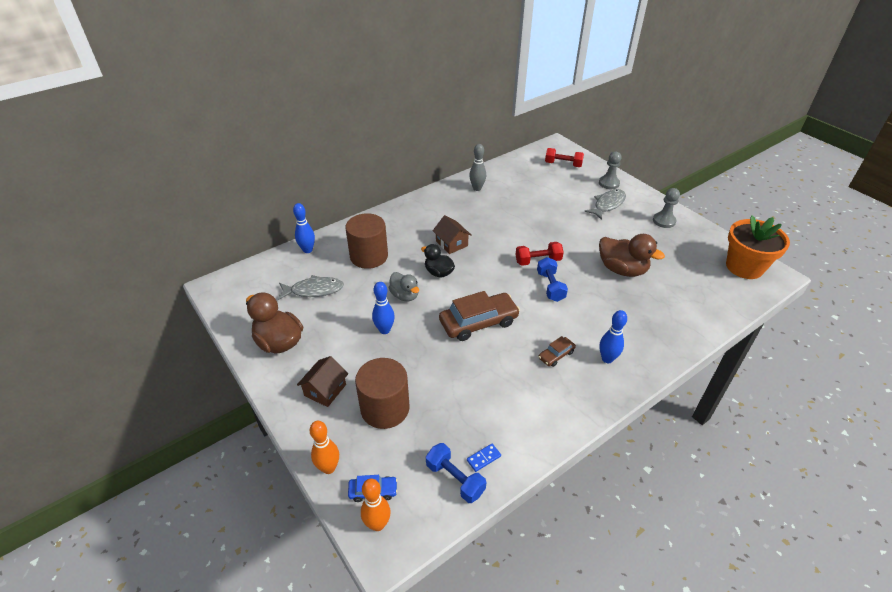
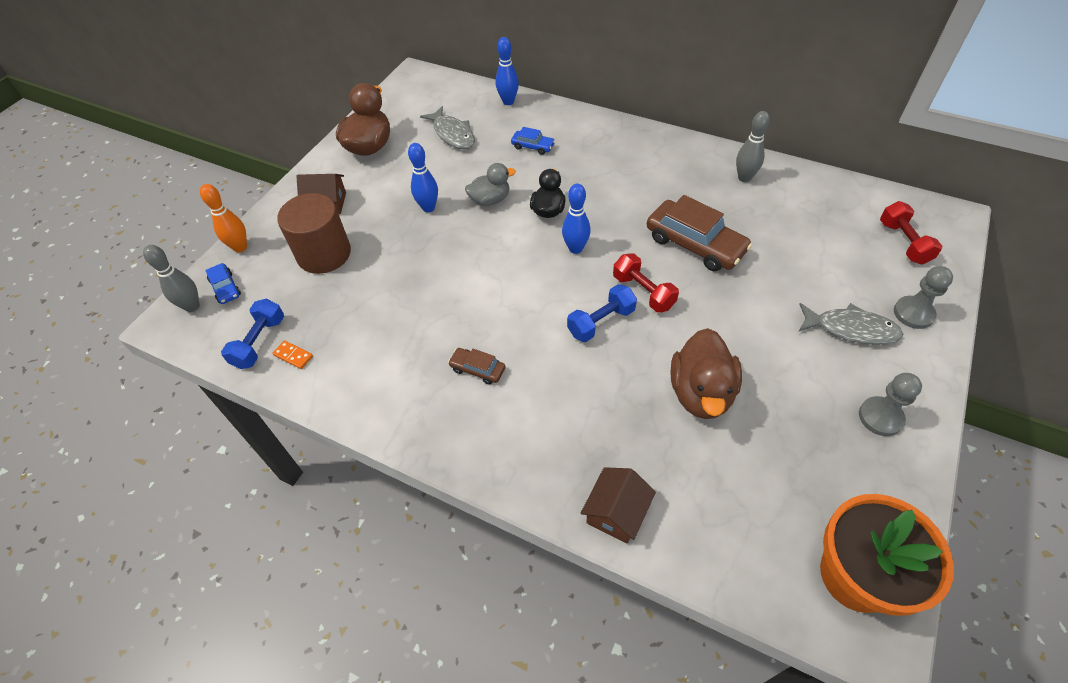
camera: 65 degrees right, 10 degrees up
brown cylinder [345,213,388,269] -> blue car [511,127,555,155]
orange bowling pin [361,479,391,531] -> grey bowling pin [143,245,200,312]
grey duck [389,272,419,302] -> grey duck turned 135 degrees counterclockwise [465,163,516,206]
brown house [433,215,472,254] -> brown house moved to [581,467,656,543]
brown car [439,291,520,341] -> brown car moved to [647,195,752,271]
blue domino [467,444,501,472] -> orange domino [272,340,313,369]
blue bowling pin [599,310,627,363] -> blue bowling pin moved to [562,183,591,254]

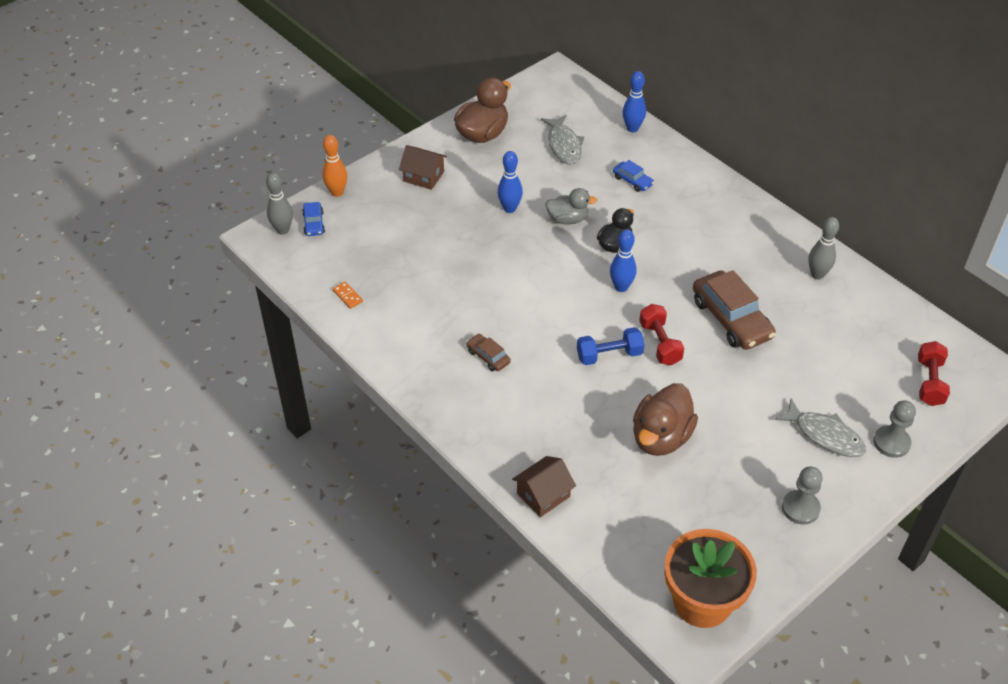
camera: 20 degrees right, 5 degrees down
blue dumbbell [221,299,284,369] -> none
brown cylinder [277,193,351,274] -> none

